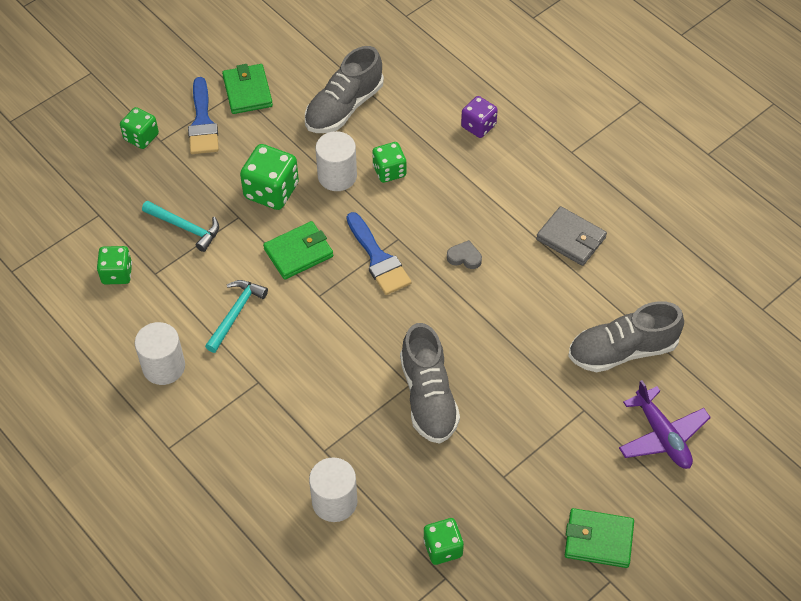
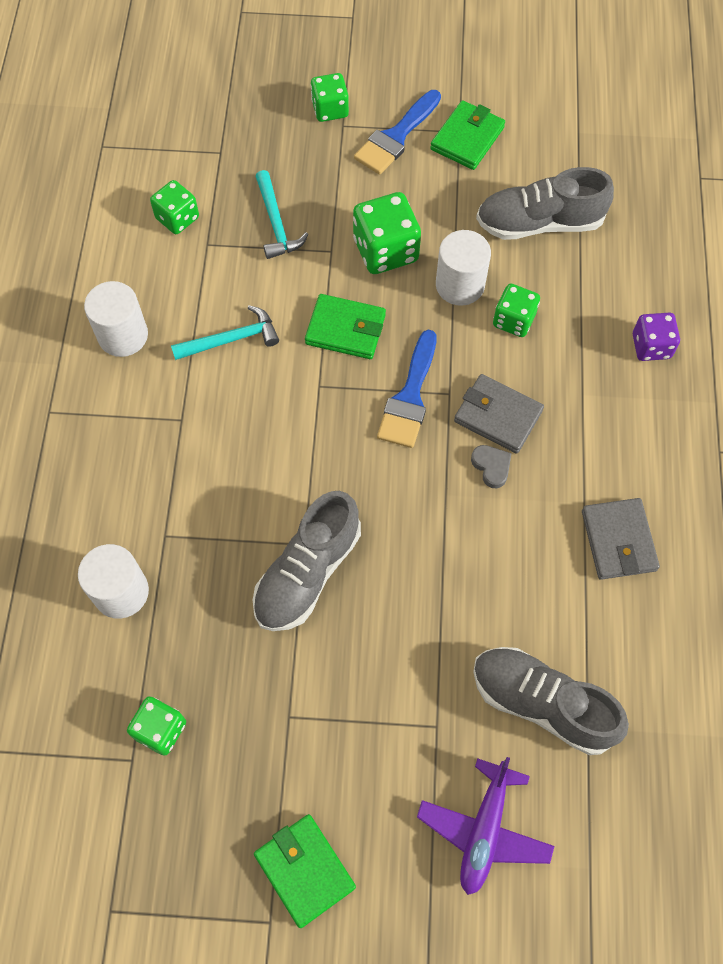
camera: 45 degrees right, 10 degrees up
none -> grey wallet [454,374,544,454]

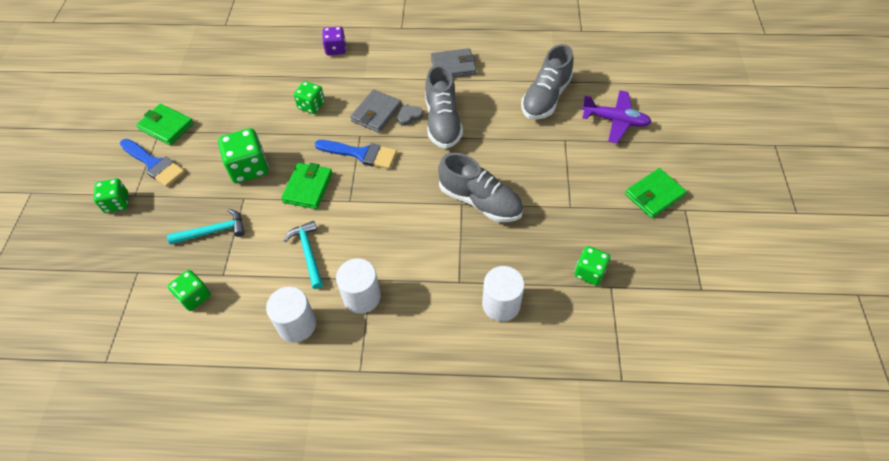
camera: 90 degrees left, 10 degrees down
white cylinder [436,230,491,306] -> white cylinder moved to [336,259,381,314]
grey shoe [476,167,614,240] -> grey shoe moved to [425,65,463,149]

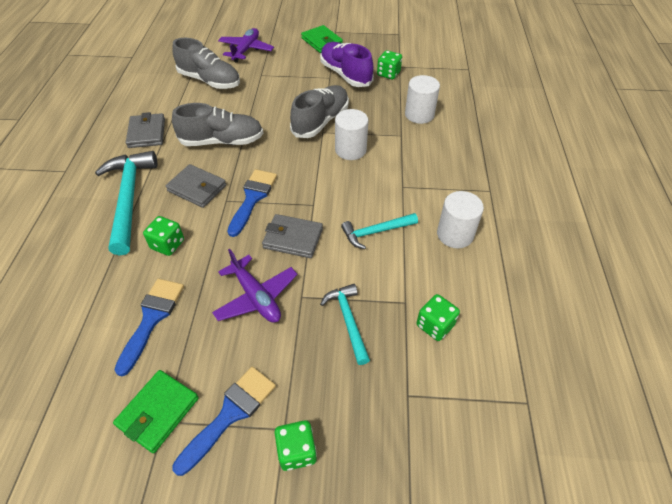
camera: 90 degrees left, 5 degrees down
green dice [218,128,268,183] -> purple plane [212,249,298,323]
green wallet [281,163,333,209] -> grey wallet [262,214,323,258]
purple dice [322,26,346,55] -> none
white cylinder [336,259,381,314] -> white cylinder moved to [335,109,368,160]
grey heart [397,105,423,126] -> none
none -> turquoise hammer [95,151,157,255]
none -> blue brush [115,279,184,376]
none -> purple shoe [320,42,374,87]

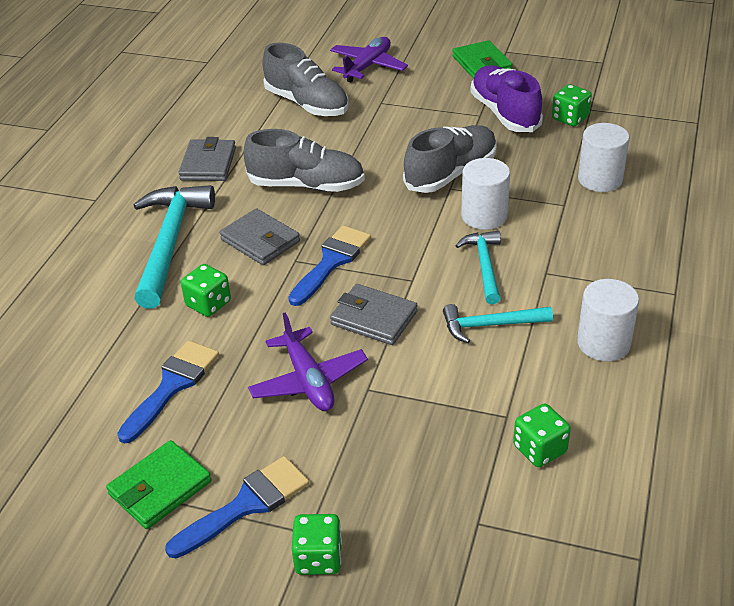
camera: 15 degrees right, 10 degrees down
turquoise hammer [320,284,370,365] -> turquoise hammer moved to [455,231,501,304]

